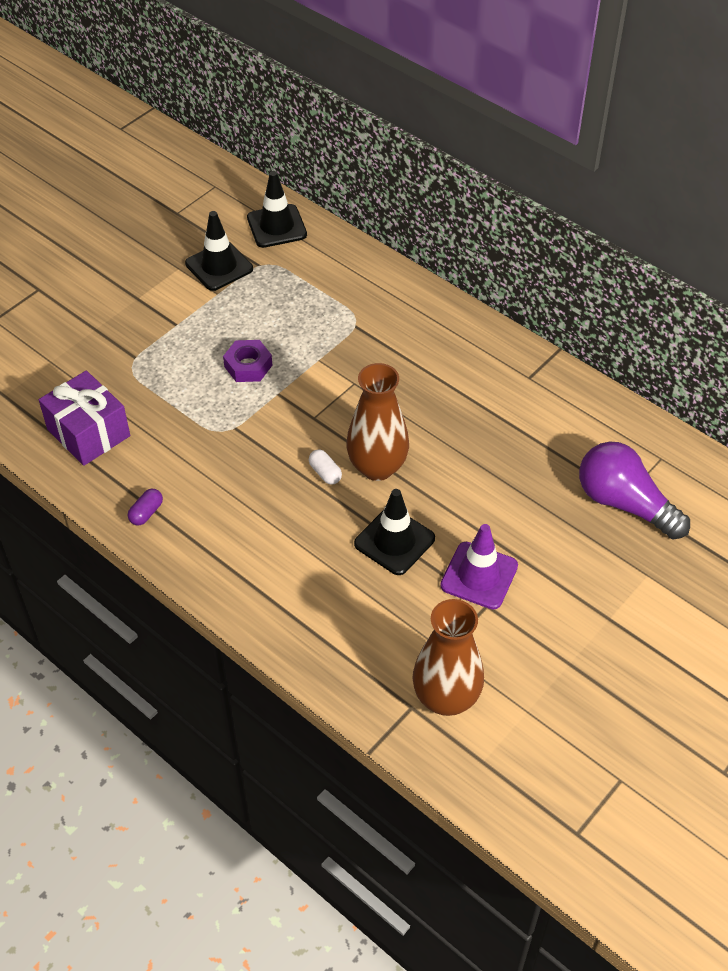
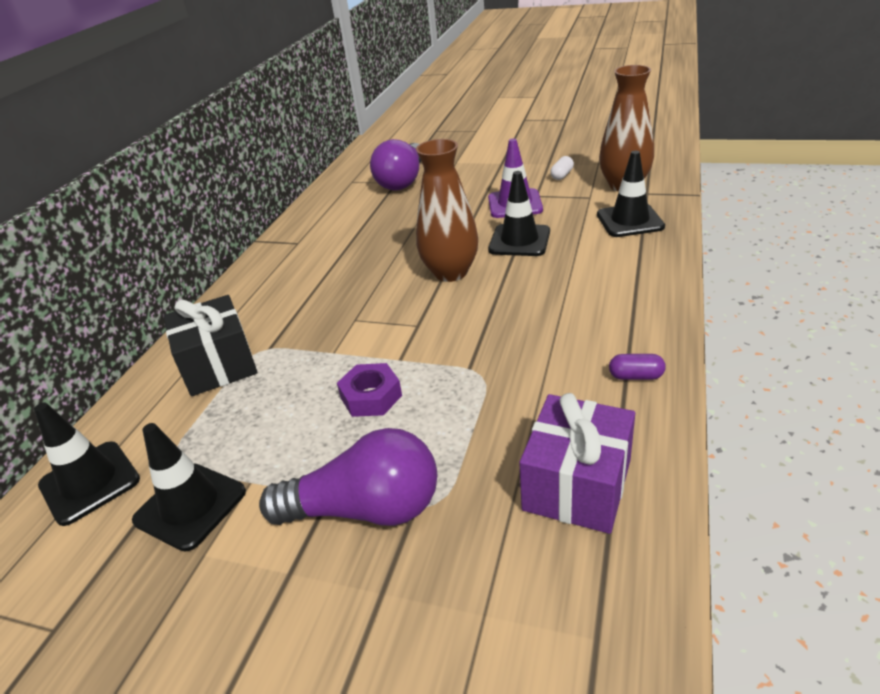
camera: 110 degrees left, 15 degrees down
white capsule [309,449,342,485] -> white capsule moved to [550,156,574,180]
none -> black gift [164,295,258,396]
none -> purple light bulb [259,428,437,526]
none -> black traffic cone [597,151,665,237]

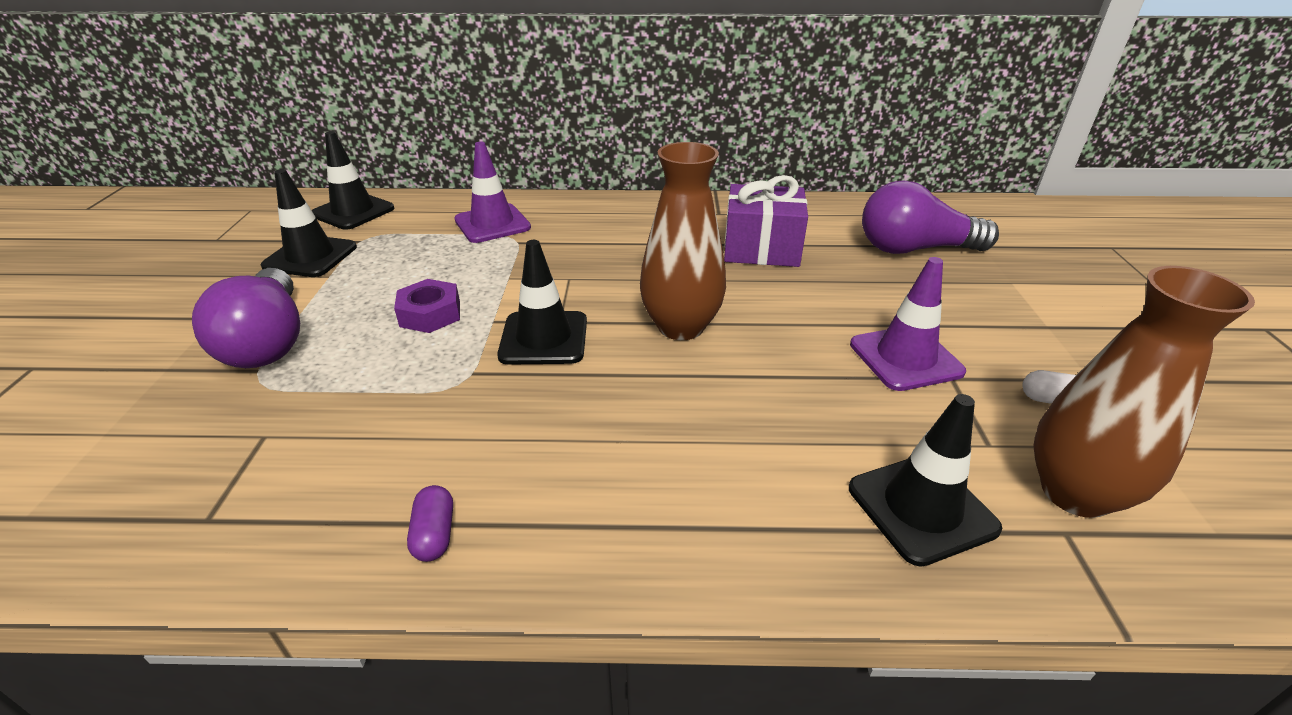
camera: 70 degrees right, 0 degrees up
black gift [164,295,258,396] -> purple traffic cone [454,142,531,243]
black traffic cone [488,171,550,256] -> black traffic cone moved to [497,240,587,365]
purple gift [519,393,635,534] -> purple gift moved to [724,175,808,267]

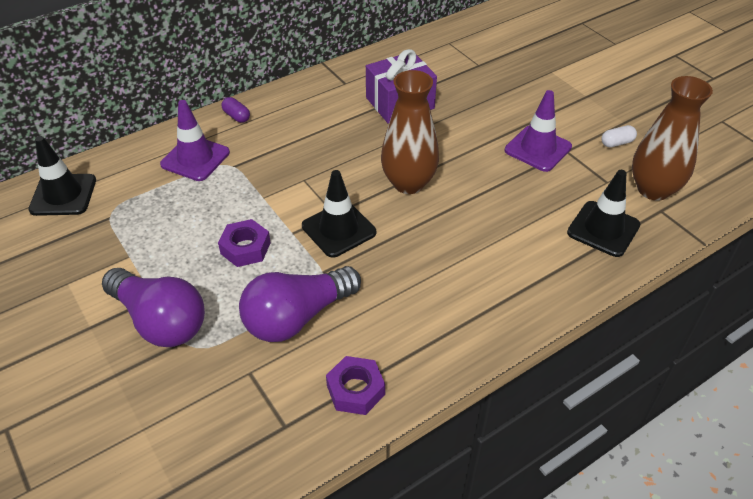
camera: 35 degrees left, 10 degrees up
black traffic cone [261,169,357,277] -> none
purple capsule [407,485,453,562] -> purple capsule moved to [221,97,250,123]
purple light bulb [862,180,999,254] -> purple light bulb moved to [239,266,361,342]
none -> purple nut [326,356,385,415]

